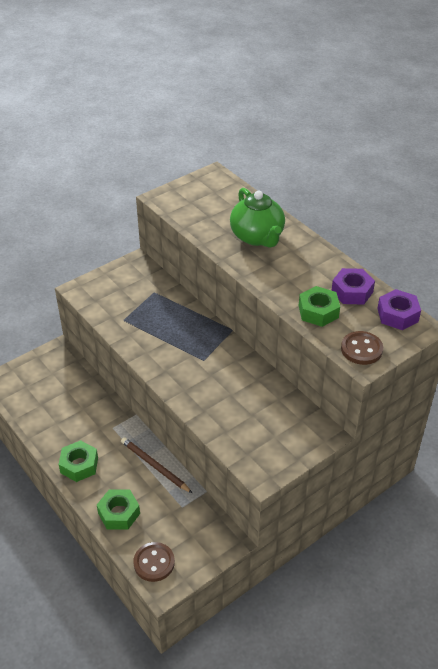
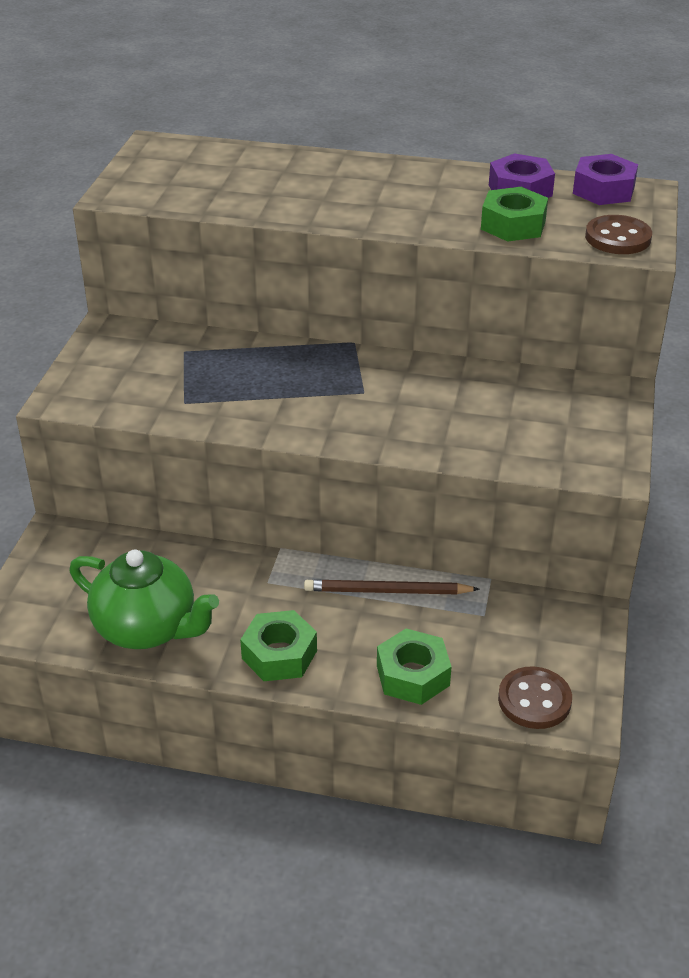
camera: 40 degrees left, 5 degrees down
green teapot [230,188,285,248] -> green teapot moved to [69,549,219,649]

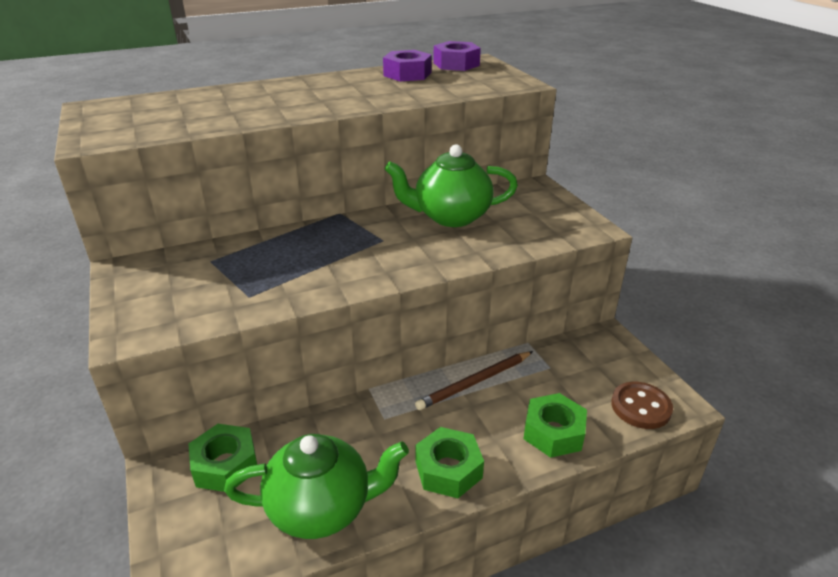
camera: 35 degrees left, 5 degrees down
green nut [481,187,548,242] -> green nut moved to [188,424,257,492]
brown button [585,215,652,254] -> none
none -> green teapot [385,144,518,227]

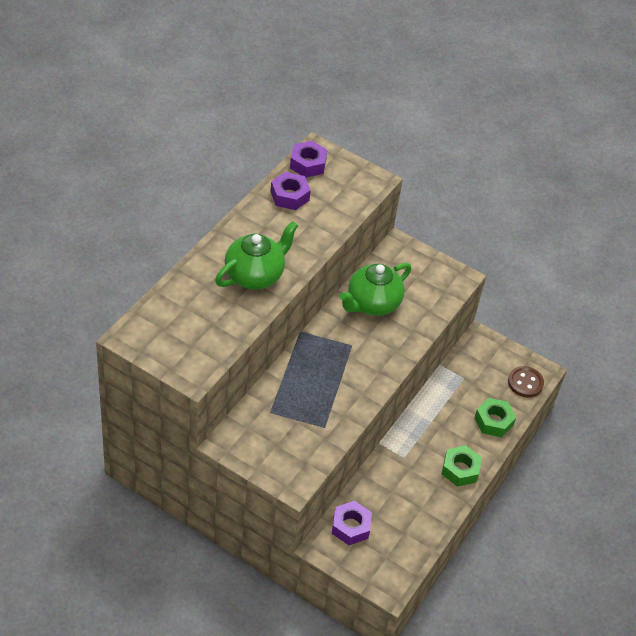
camera: 40 degrees left, 15 degrees up
green nut [188,424,257,492] -> purple nut [332,501,372,545]
green teapot [224,434,409,539] -> green teapot moved to [215,221,298,290]
brown pencil [415,351,533,410] -> none

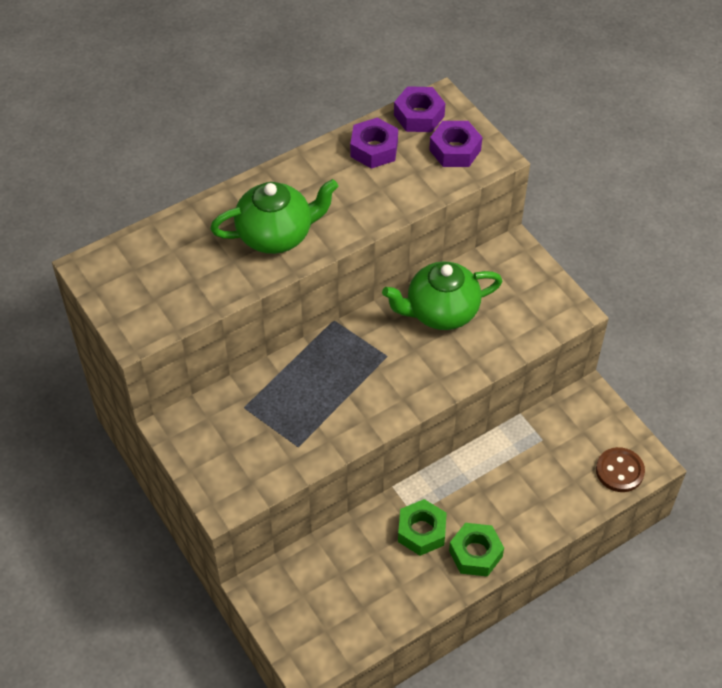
camera: 30 degrees right, 5 degrees up
purple nut [332,501,372,545] -> purple nut moved to [429,121,482,167]
green nut [475,398,516,437] -> green nut moved to [398,499,447,556]

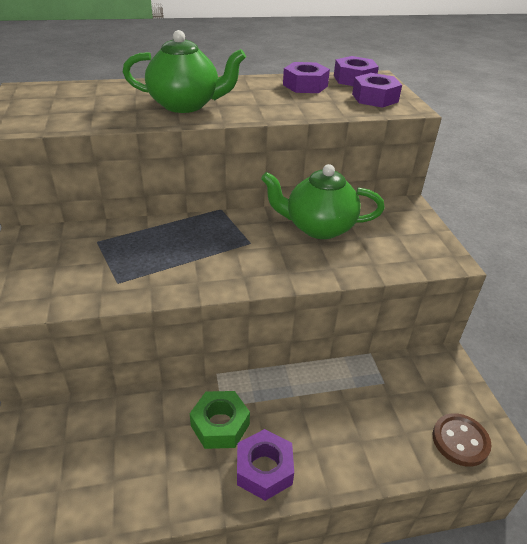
camera: 20 degrees right, 15 degrees down
green nut [449,523,504,577] -> purple nut [237,429,294,501]

